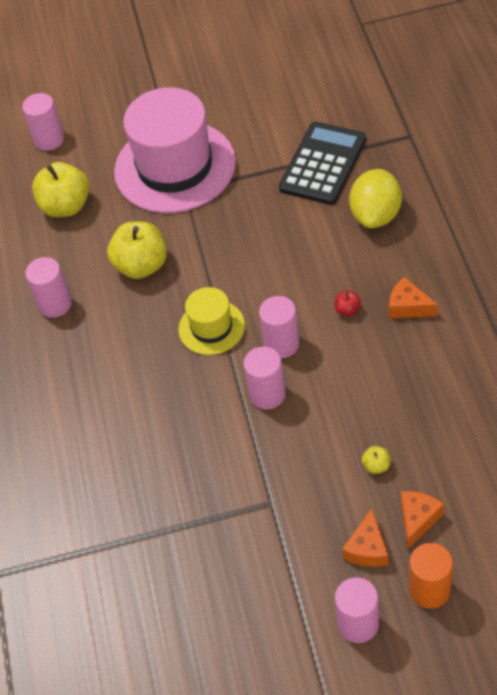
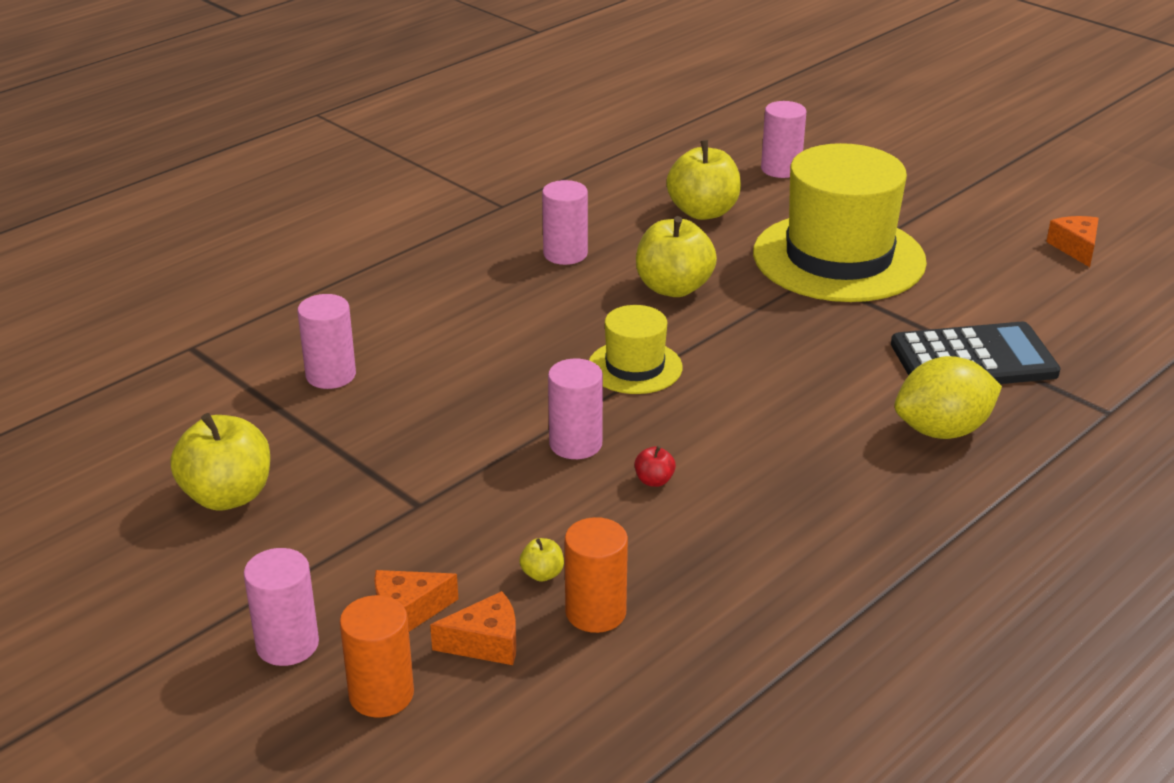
camera: 50 degrees right, 20 degrees down
pink hat [114,87,236,213] -> yellow hat [753,143,927,302]
pink cylinder [259,296,300,358] -> pink cylinder moved to [297,294,356,389]
red apple [335,291,361,316] -> red apple moved to [634,446,676,487]
orange cheese [389,277,438,318] -> orange cheese moved to [1046,216,1099,267]
none -> yellow apple [170,413,270,510]
none -> orange cylinder [565,517,628,633]

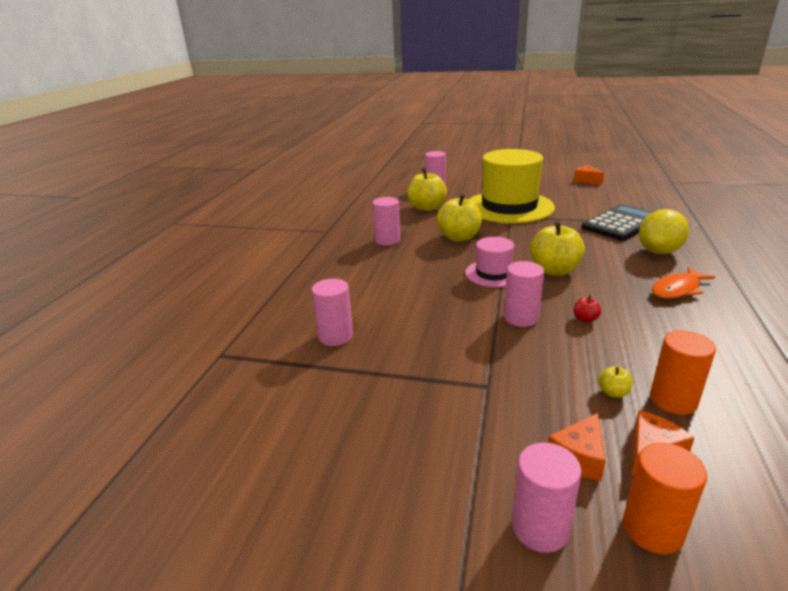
camera: 30 degrees left, 5 degrees down
yellow apple [170,413,270,510] -> yellow apple moved to [530,221,585,276]
yellow hat [589,305,682,394] -> pink hat [465,237,514,287]
none -> orange fish [652,267,715,299]

